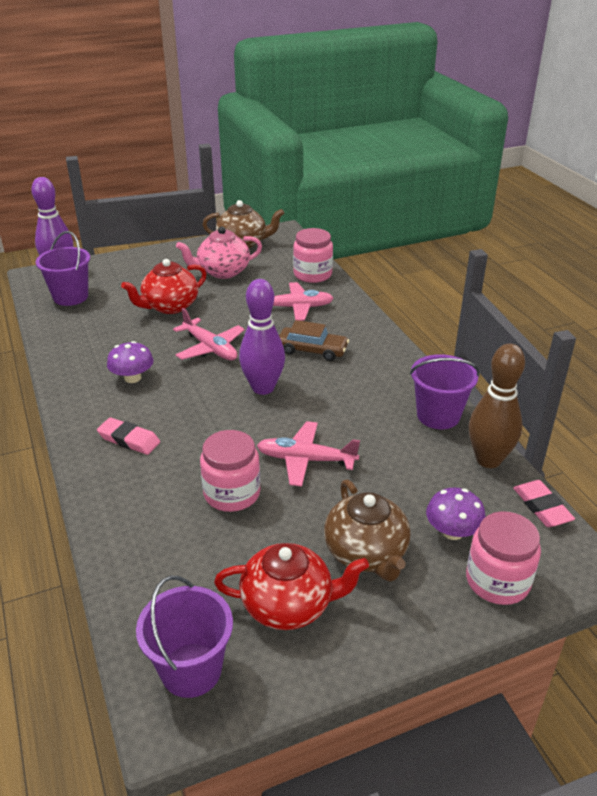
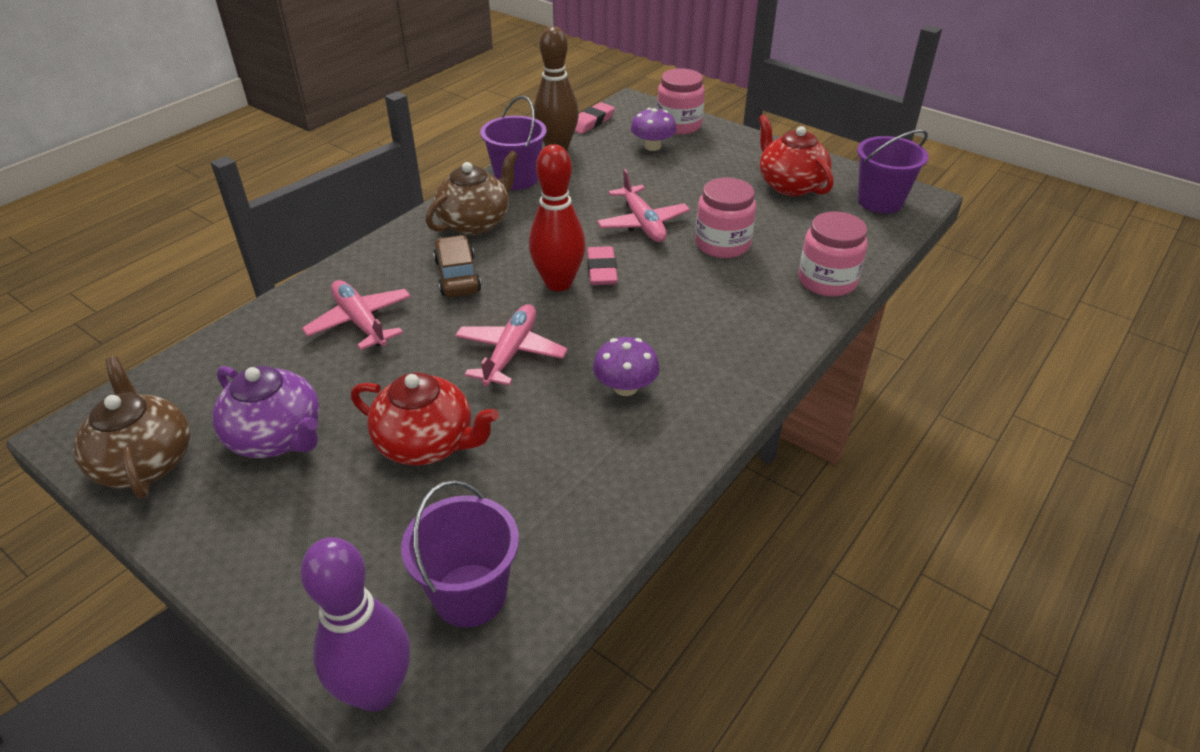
camera: 120 degrees left, 5 degrees up
pink eraser [97,417,160,455] -> pink eraser moved to [587,246,618,285]
pink teapot [176,227,262,279] -> purple teapot [212,366,320,458]
purple bowling pin [239,279,285,395] -> red bowling pin [529,144,586,291]
pink jar [293,228,333,283] -> pink jar moved to [799,211,868,297]
brown teapot [324,479,411,582] -> brown teapot moved to [426,151,518,235]

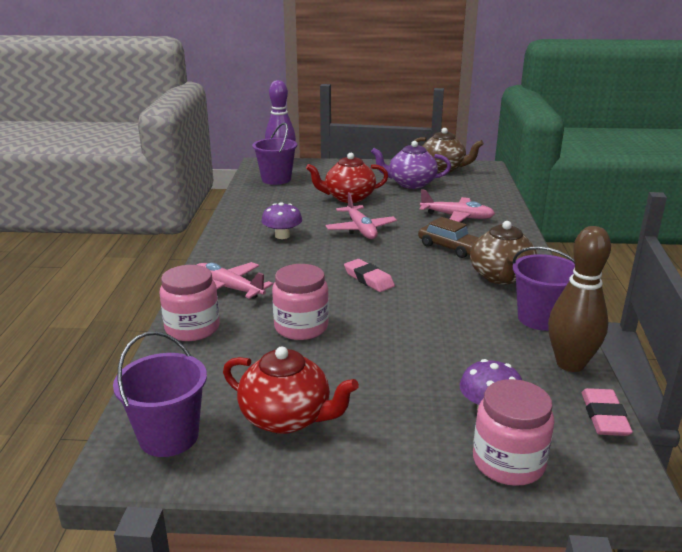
camera: 145 degrees right, 15 degrees down
red bowling pin [529,144,586,291] -> none
pink plane [597,169,690,242] -> pink plane moved to [197,262,273,299]

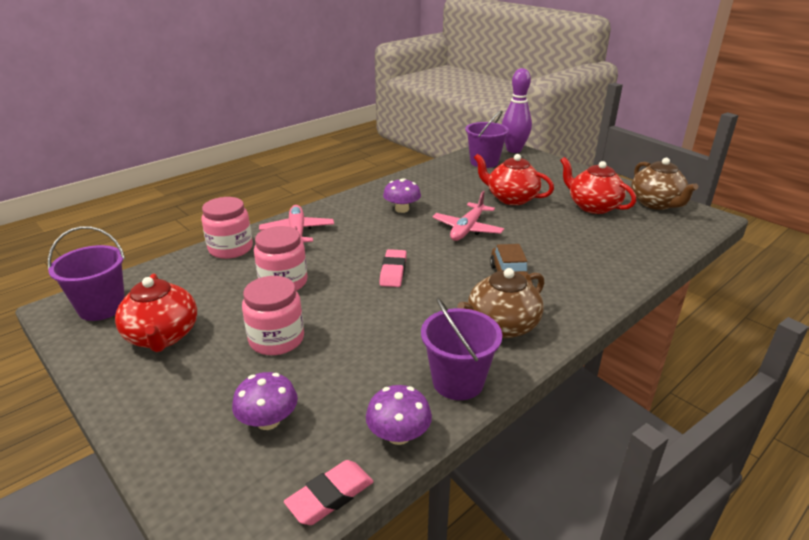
camera: 45 degrees right, 5 degrees up
purple teapot [371,141,451,189] -> red teapot [560,157,636,214]
pink plane [420,189,495,223] -> none
pink jar [473,379,554,486] -> pink jar moved to [242,276,304,355]
brown bowling pin [548,226,611,372] -> purple mushroom [366,385,432,445]

